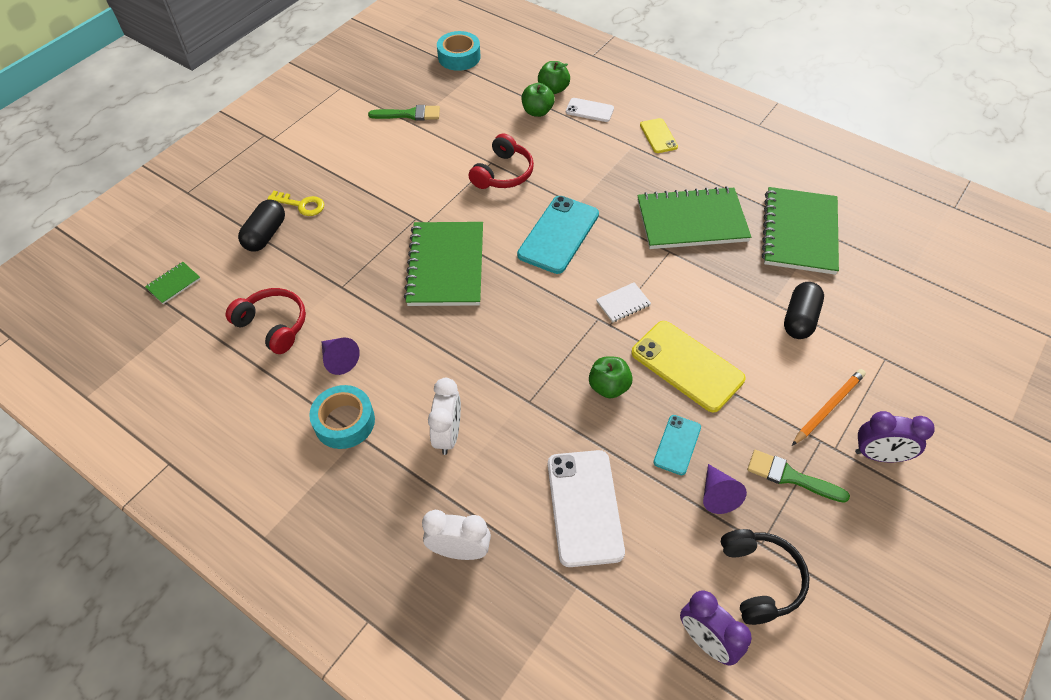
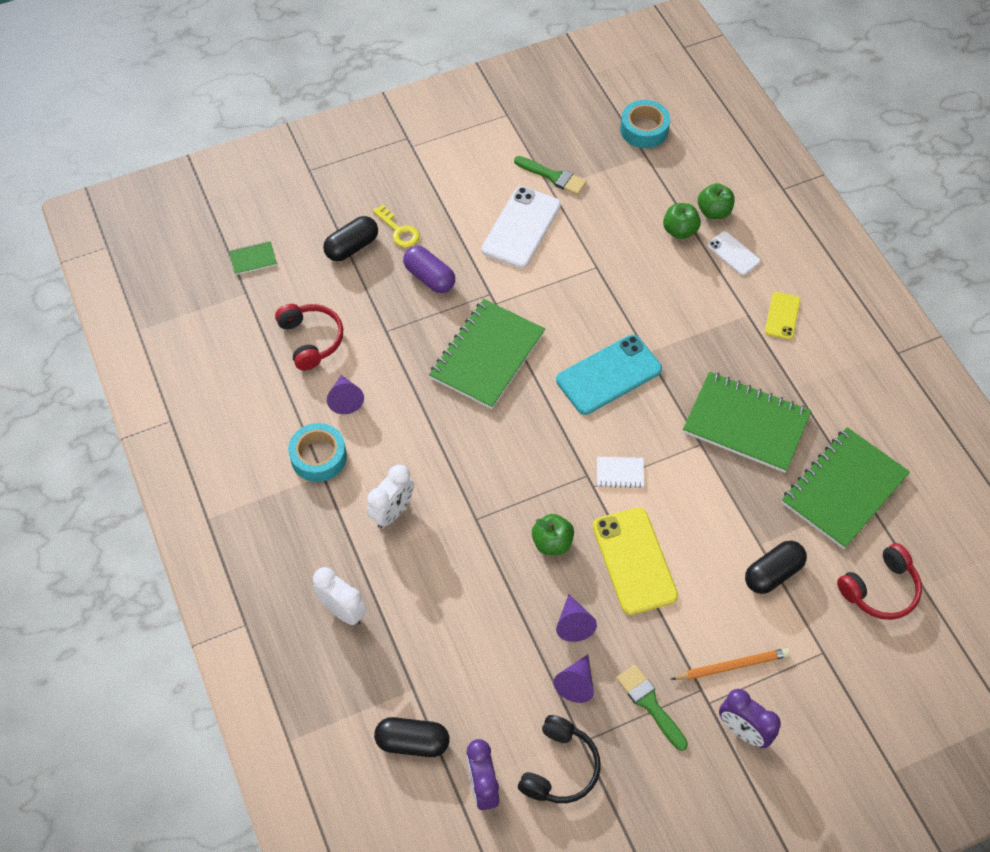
camera: 30 degrees right, 5 degrees up
red headphones [469,133,534,189] -> red headphones moved to [837,543,922,620]
white phone [548,450,625,567] -> white phone moved to [482,186,561,268]
turquoise phone [653,415,701,475] -> purple cone [556,594,597,642]
none -> black capsule [374,717,450,757]
none -> purple capsule [403,246,455,293]

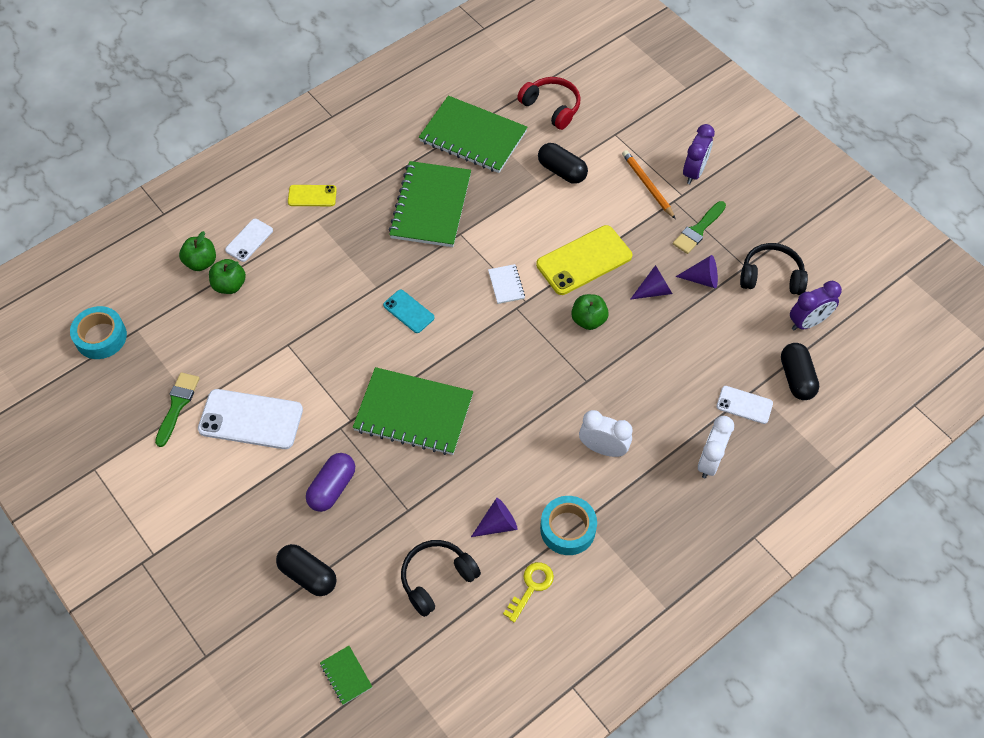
camera: 105 degrees left, 0 degrees up
red headphones [275,304,343,371] -> black headphones [401,540,481,617]
yellow key [373,205,420,248] -> yellow key moved to [503,562,554,623]
turquoise phone [556,335,662,415] -> turquoise phone [383,290,435,333], size x0.54
none -> white phone [716,386,773,424]

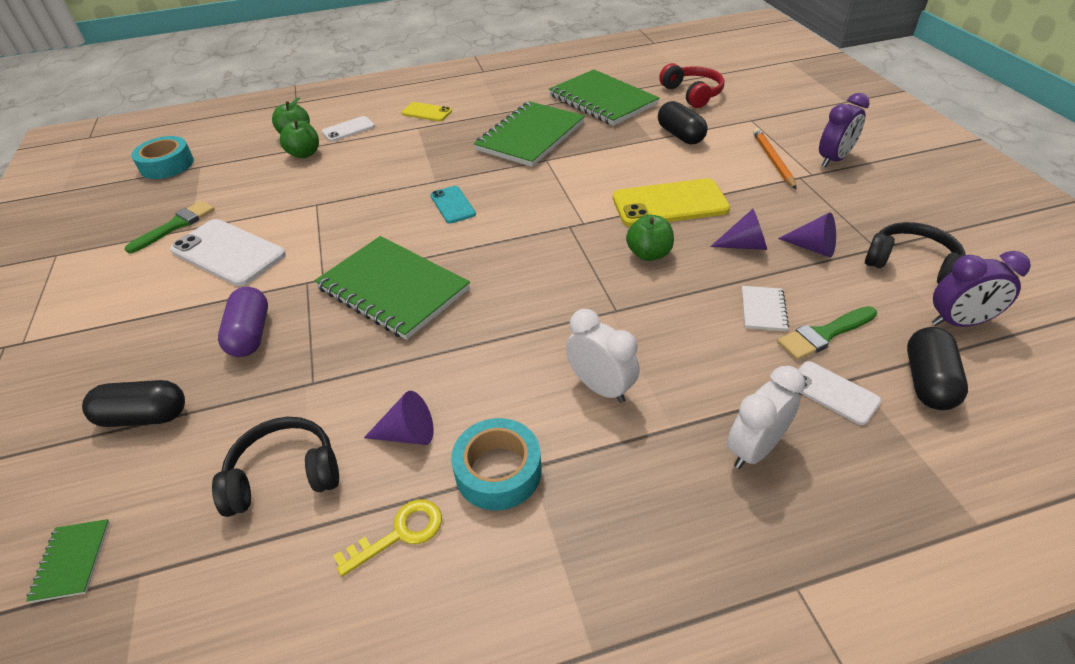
camera: 25 degrees right, 15 degrees down
black capsule [276,544,337,596] -> black capsule turned 60 degrees counterclockwise [82,380,185,427]
purple capsule [306,453,355,512] -> purple capsule turned 60 degrees counterclockwise [218,287,268,357]
white notebook [488,264,525,304] -> white notebook moved to [742,286,789,331]
green brush [673,201,726,254] -> green brush moved to [777,306,877,360]

